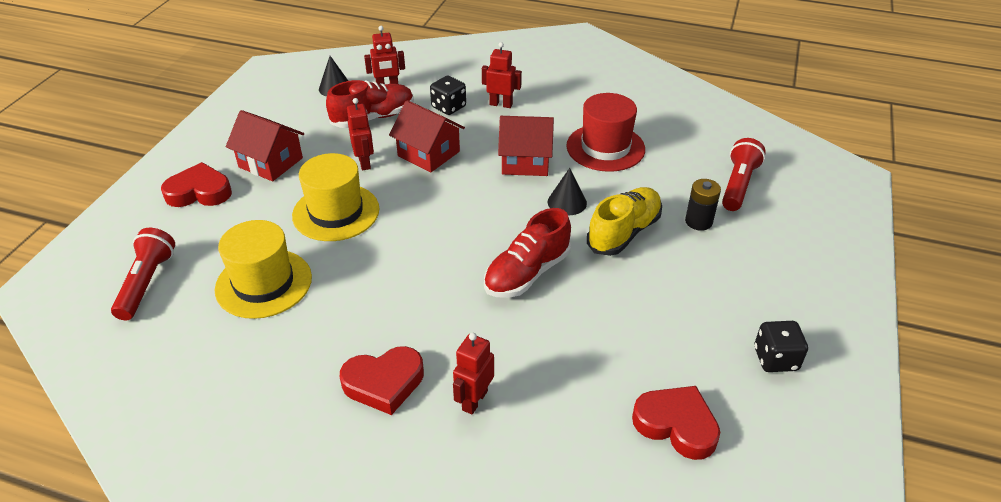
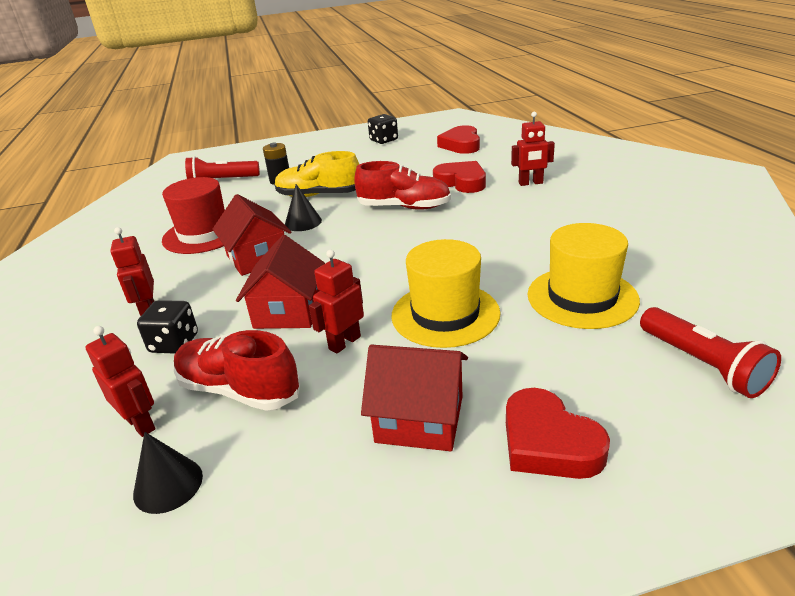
camera: 120 degrees left, 10 degrees down
red flashlight [111,228,175,320] -> red flashlight turned 90 degrees counterclockwise [640,307,781,398]
red house [226,110,304,181] -> red house turned 75 degrees counterclockwise [361,344,468,451]
red heart [340,346,424,415] -> red heart moved to [433,161,486,193]

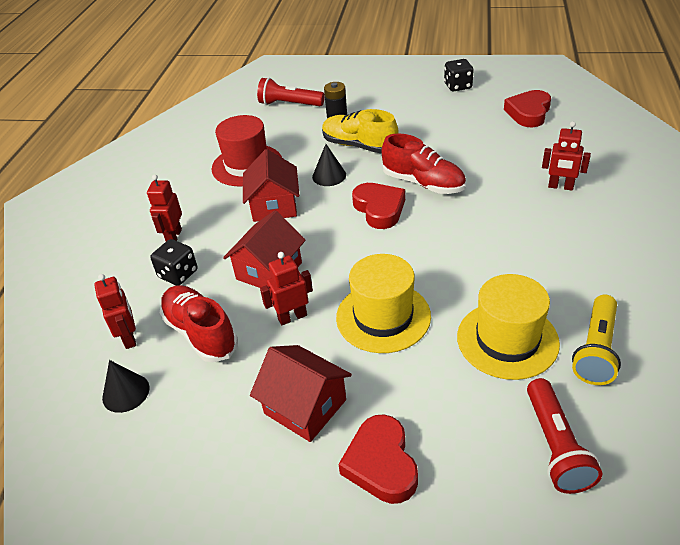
camera: 25 degrees right, 10 degrees up
red heart [433,161,486,193] -> red heart moved to [352,183,405,229]
none -> yellow flashlight [572,294,621,385]

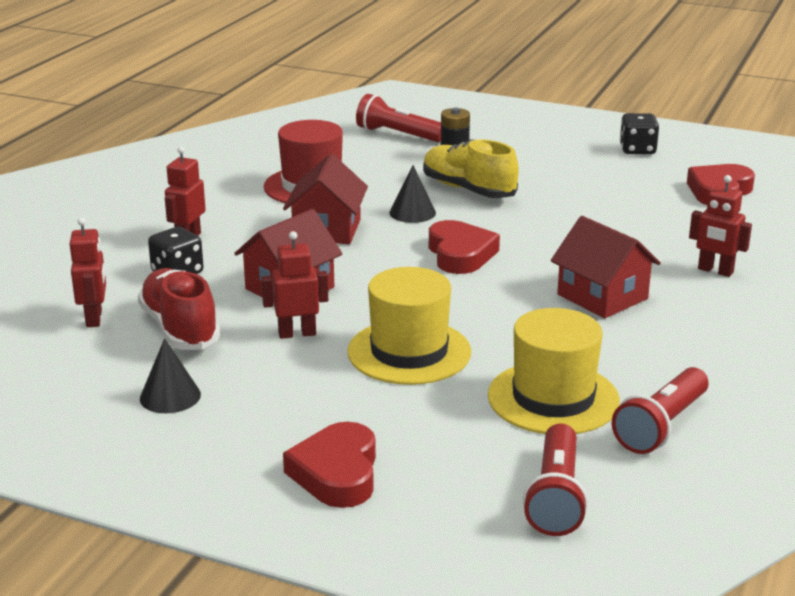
camera: 10 degrees right, 15 degrees down
black cone [102,360,150,413] -> black cone moved to [140,338,201,413]
red house [250,345,352,442] -> red house moved to [551,216,661,318]
red shoe [382,133,466,194] -> none
yellow flashlight [572,294,621,385] -> red flashlight [612,367,709,454]

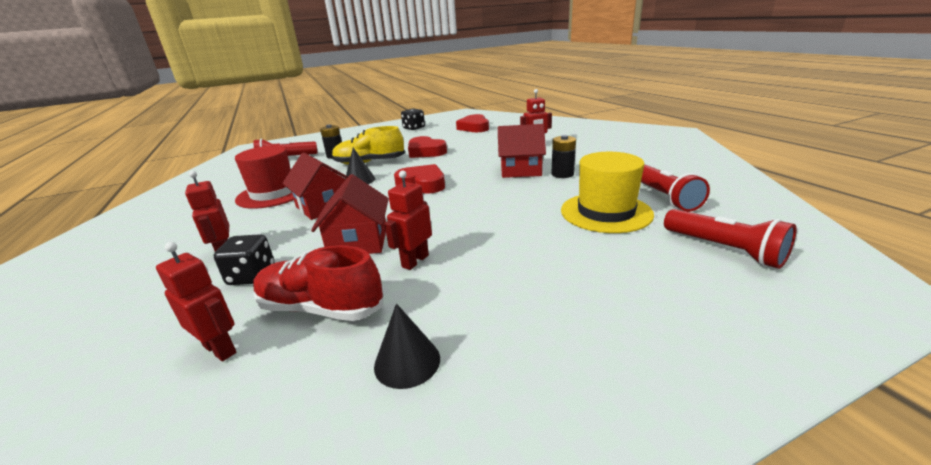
camera: 45 degrees left, 0 degrees up
red heart [283,422,376,508] -> red heart moved to [408,136,447,158]
yellow hat [347,267,471,385] -> none
none -> black battery [551,135,576,178]

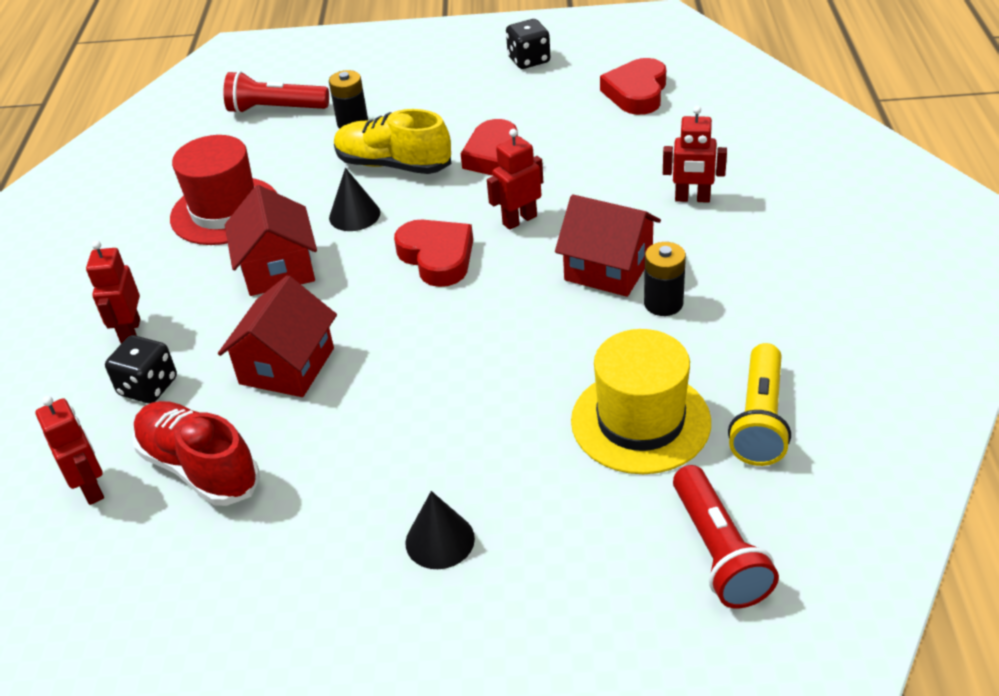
camera: 25 degrees right, 15 degrees up
black cone [374,303,440,389] -> black cone moved to [405,491,475,569]
red robot [385,170,432,270] -> red robot moved to [487,129,543,230]
red flashlight [641,165,710,212] -> yellow flashlight [728,343,791,466]

